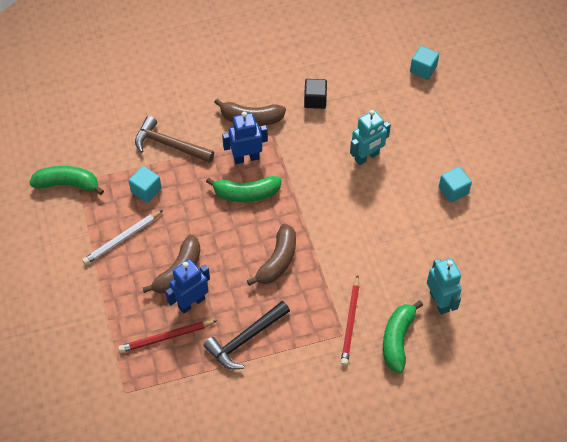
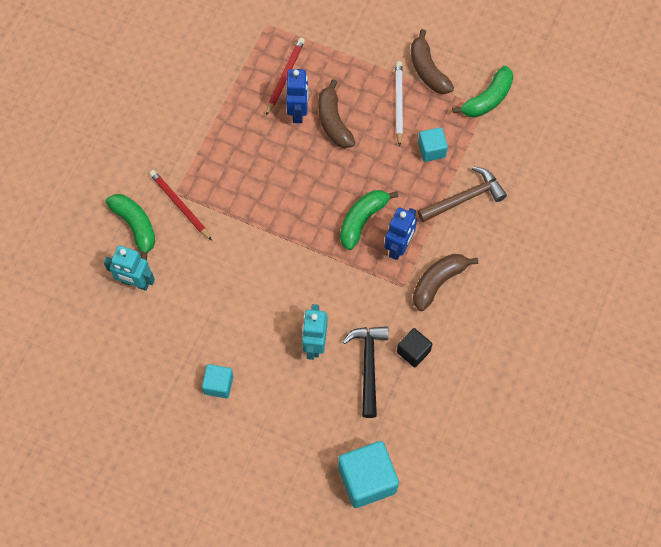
camera: 130 degrees right, 10 degrees up
black hammer [203,301,290,369] -> black hammer moved to [342,326,389,418]
brown banana [247,223,296,286] -> brown banana moved to [411,29,454,94]
turquoise cube [410,46,439,80] -> turquoise cube [338,441,399,508], size x1.79

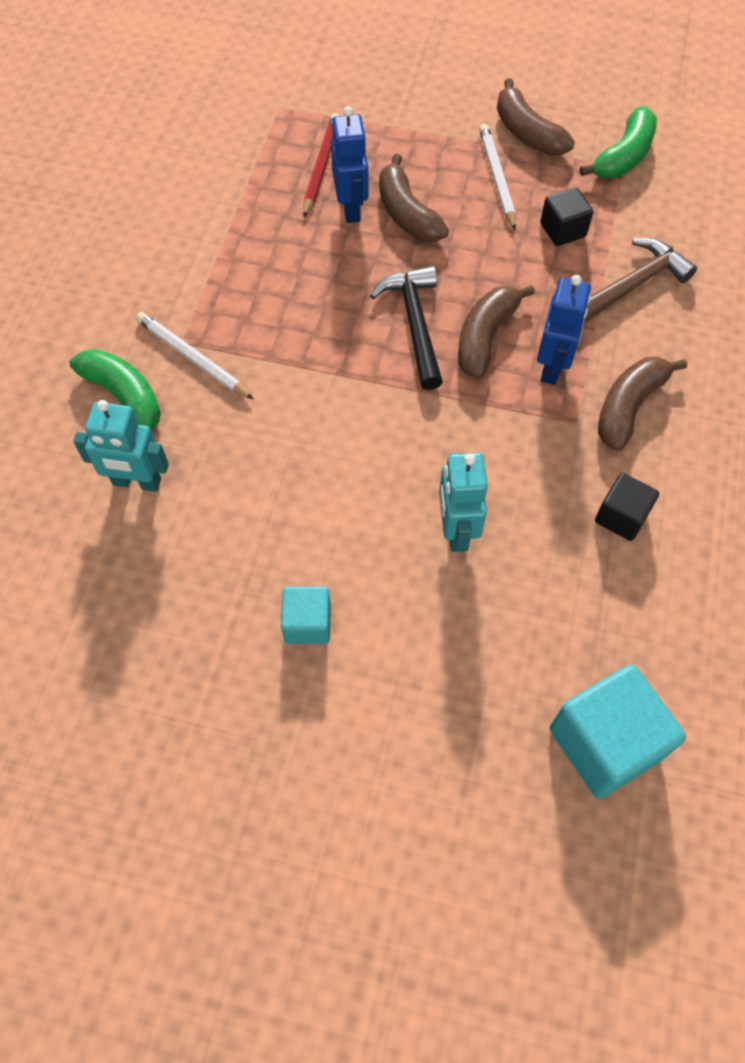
camera: 10 degrees left, 5 degrees down
red pencil [149,170,212,241] -> white pencil [136,312,254,399]
green banana [340,190,398,250] -> brown banana [458,285,535,379]
black hammer [342,326,389,418] -> black hammer moved to [370,266,443,390]
turquoise cube [418,127,448,162] -> black cube [540,187,593,246]

